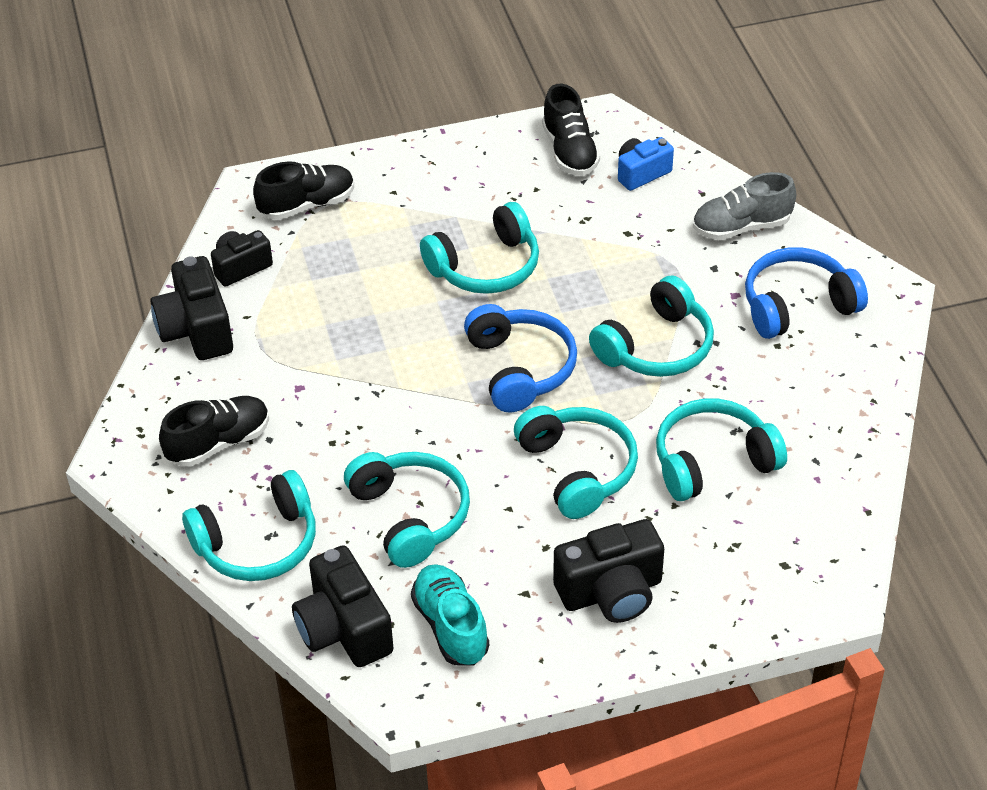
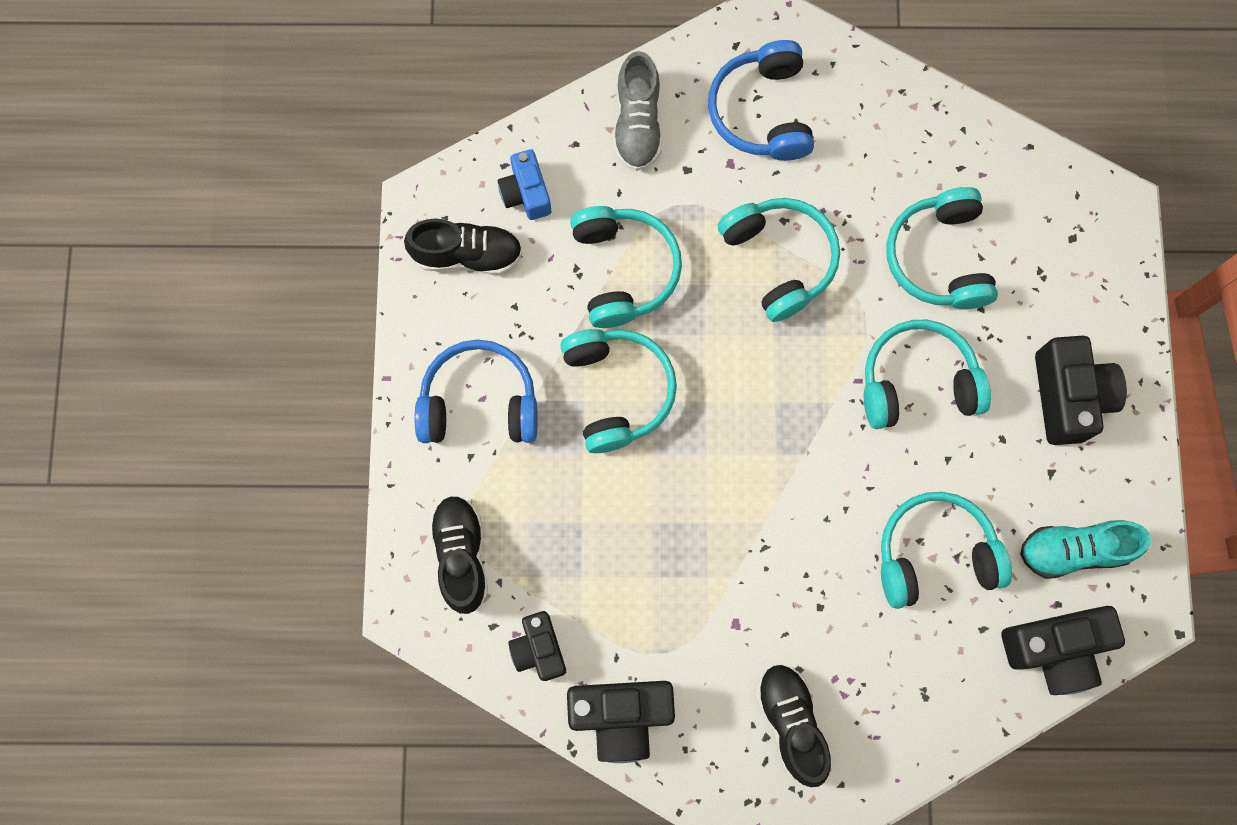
camera: 75 degrees left, 30 degrees up
turquoise headphones [182,470,316,581] -> turquoise headphones moved to [570,206,682,328]
blue headphones [464,304,577,413] -> blue headphones moved to [415,340,538,443]

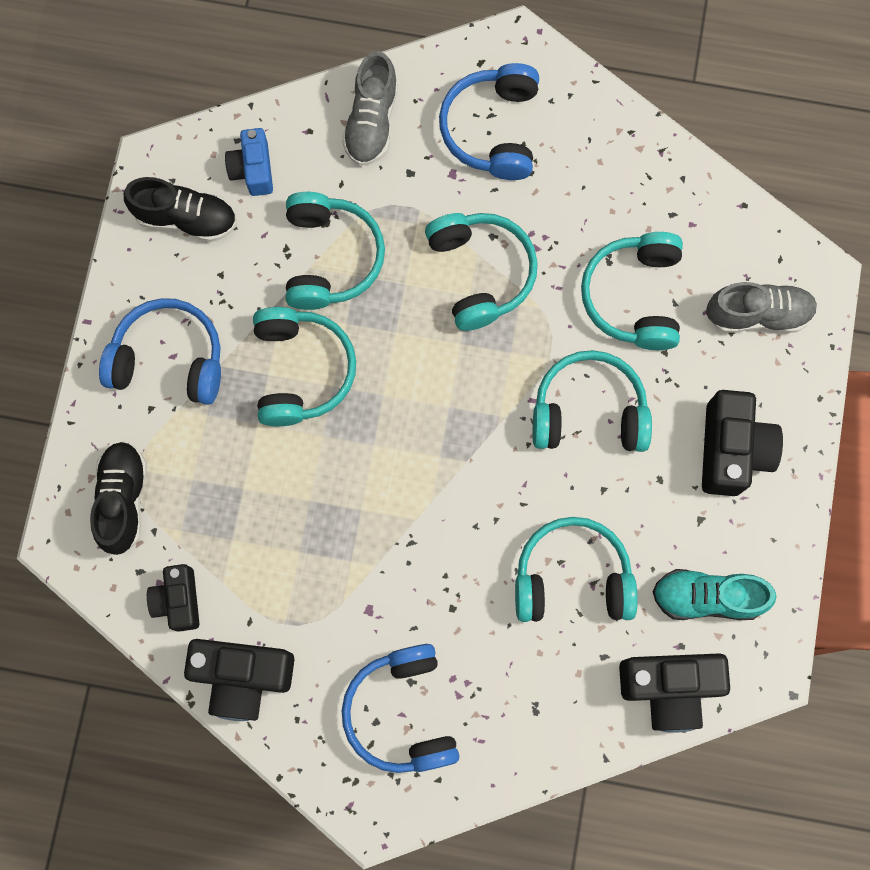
camera: 10 degrees right, 0 degrees up
black shoe [755,664,831,787] -> blue headphones [342,644,459,773]
none -> grey shoe [706,282,817,333]

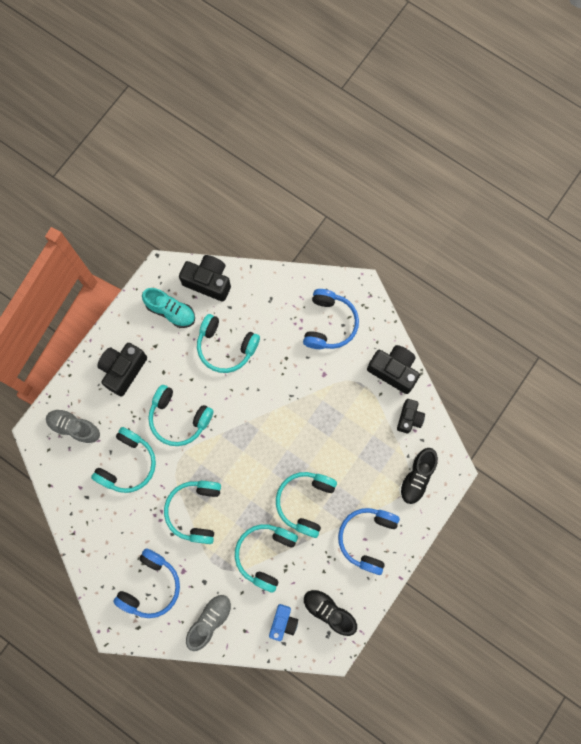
camera: 155 degrees left, 0 degrees up
blue headphones [99,298,221,405] -> blue headphones turned 75 degrees clockwise [338,508,400,575]

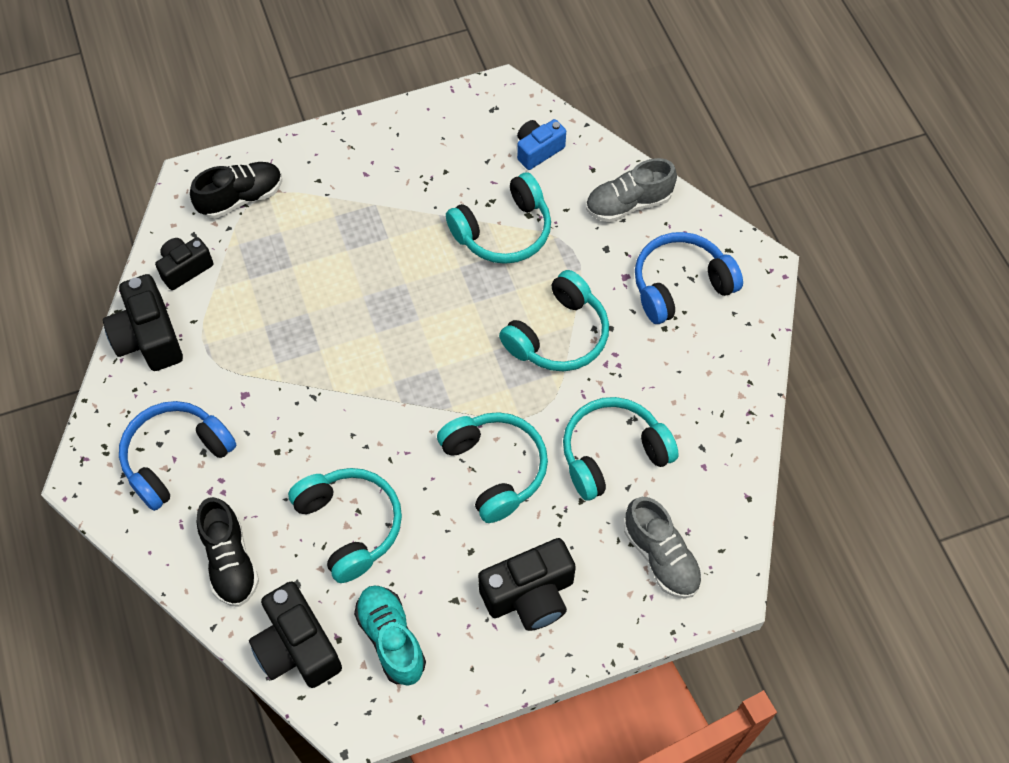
camera: 145 degrees left, 15 degrees down
turquoise headphones [276,472,337,538] -> none
black shoe [303,589,357,636] -> black shoe moved to [197,497,259,607]
blue headphones [338,508,400,575] -> none

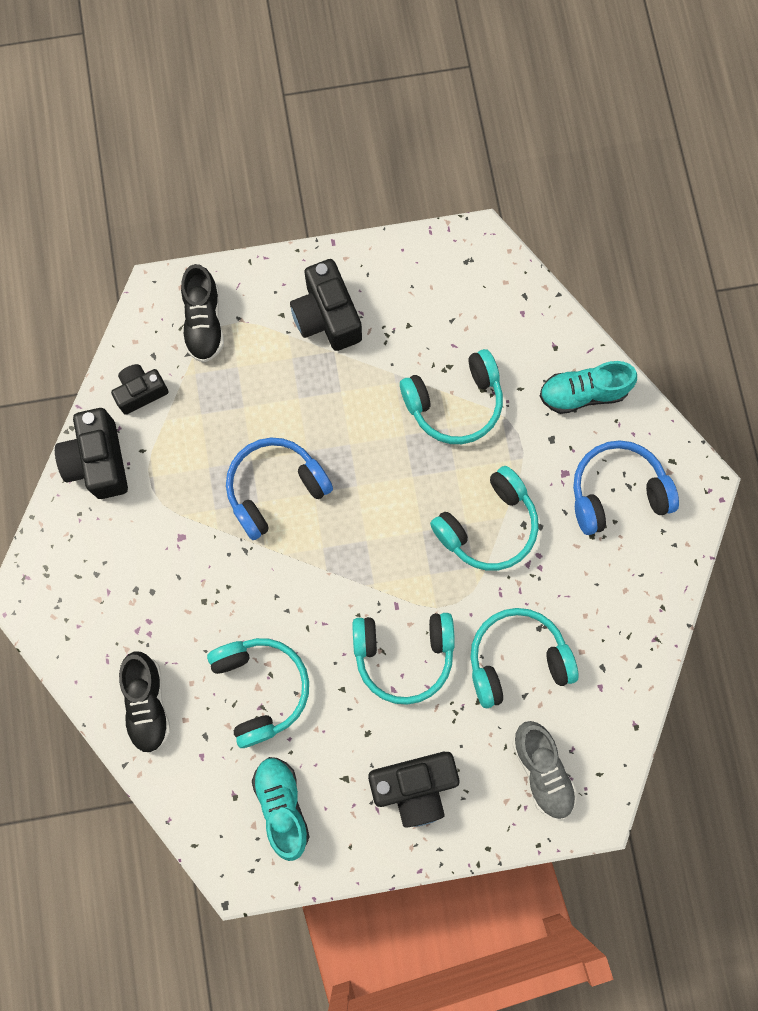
camera: 10 degrees right, 15 degrees up
blue headphones [119,401,236,511] -> blue headphones moved to [226,438,333,540]
black shoe [190,162,282,219] -> black shoe turned 105 degrees clockwise [181,264,224,363]
black camera [249,582,342,688] -> black camera moved to [290,259,362,351]
turquoise headphones [437,412,548,523] -> turquoise headphones turned 105 degrees clockwise [352,613,455,705]
blue camera [517,119,566,170] -> none
grey shoe [586,158,677,222] -> turquoise shoe [540,361,637,414]

